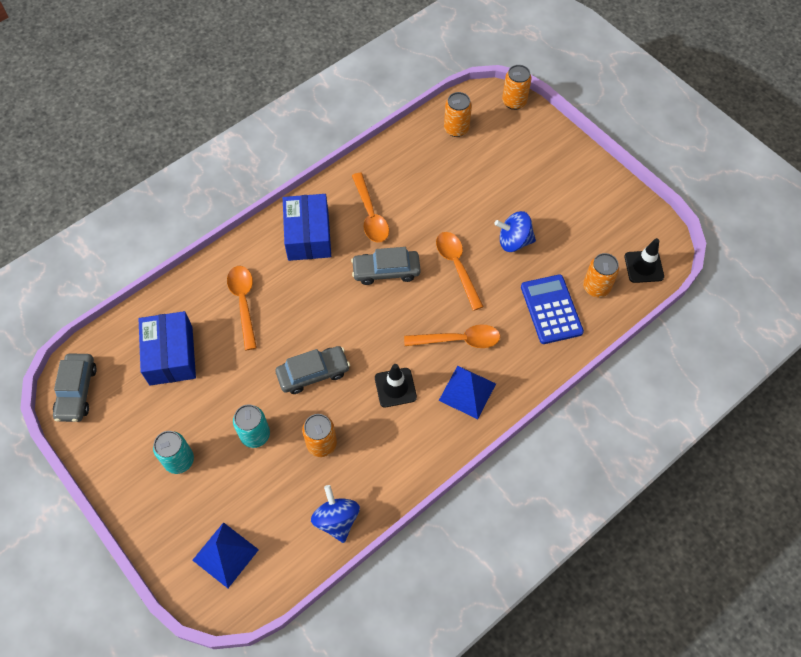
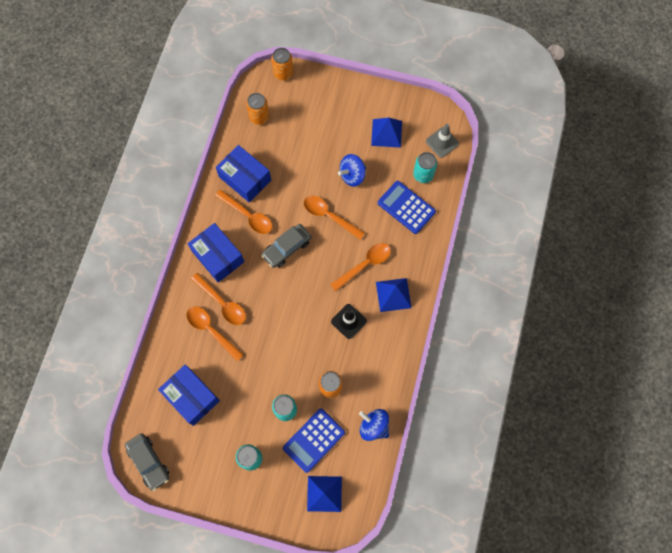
camera: 35 degrees left, 10 degrees up
grey car [275,346,350,394] -> none
orange can [583,253,619,297] -> turquoise can [413,152,437,183]
black traffic cone [624,238,664,283] -> grey traffic cone [426,124,459,158]
none -> orange spoon [191,273,246,325]
none -> blue box [216,145,271,202]
none -> blue calculator [283,409,345,473]
none -> blue pyramid [371,118,402,148]

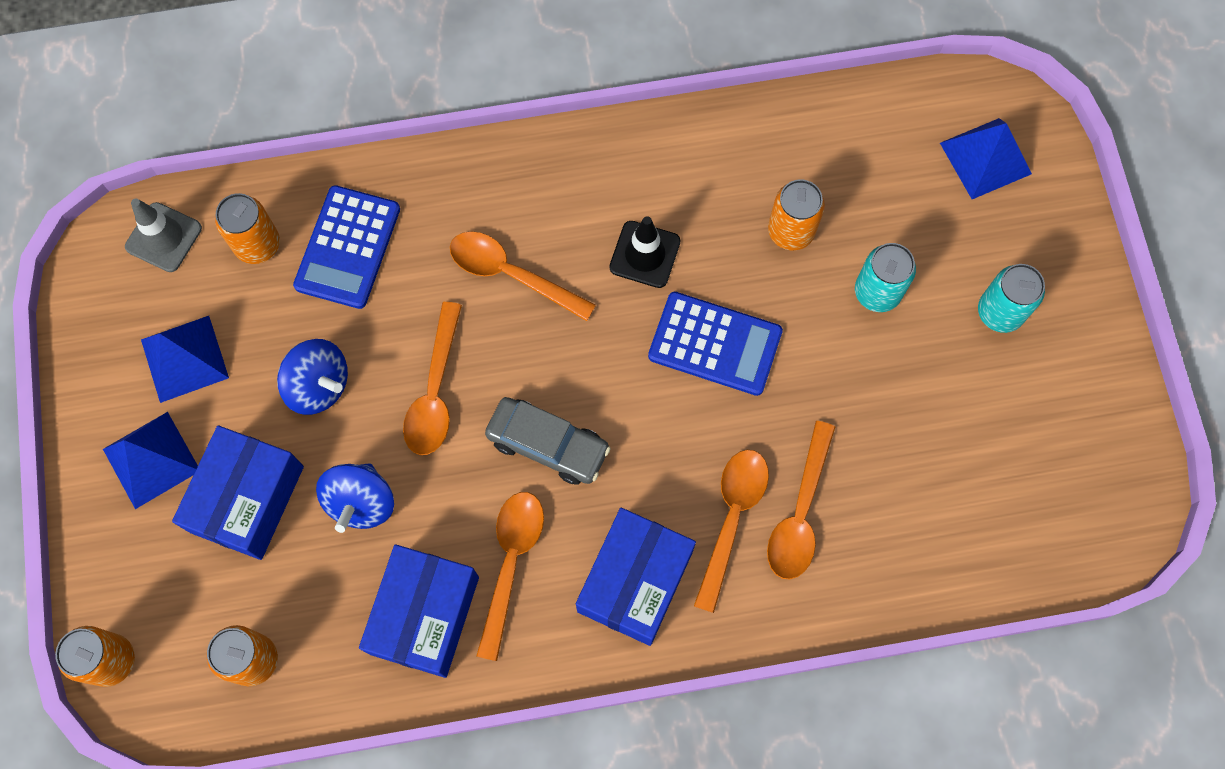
camera: 115 degrees left, 0 degrees up
grey car [125,433,169,491] -> none
blue box [158,364,220,426] -> blue box moved to [172,426,304,560]
blue calculator [283,409,345,473] -> blue calculator moved to [648,292,783,396]
blue spinning top [359,409,389,441] -> blue spinning top moved to [316,463,394,533]
blue pyramid [376,278,412,312] -> blue pyramid moved to [103,412,198,509]
turquoise can [413,152,437,183] -> orange can [215,193,280,264]

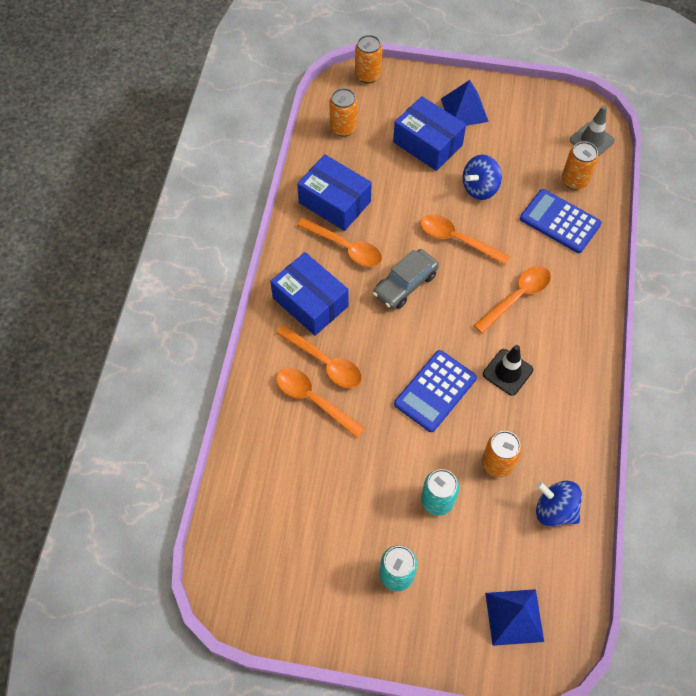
camera: 110 degrees right, 10 degrees down
blue pyramid [141,316,229,403] -> none
blue spinning top [316,463,394,533] -> blue spinning top moved to [536,481,582,527]

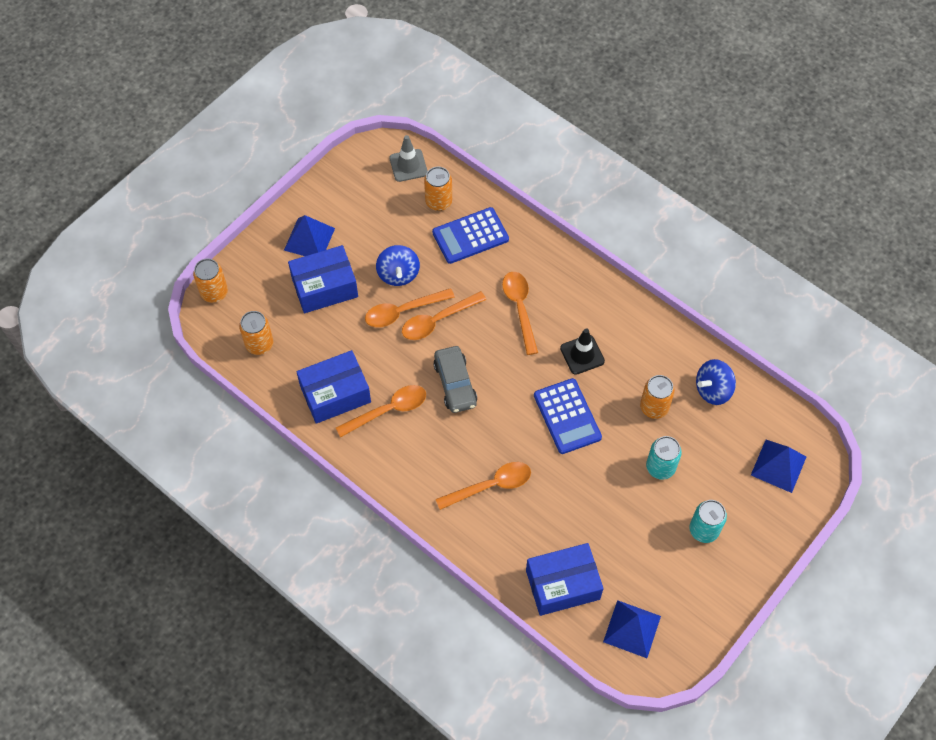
camera: 60 degrees left, 0 degrees up
blue box [270,252,349,336] -> blue box moved to [526,543,603,616]
orange spoon [276,368,365,438] -> orange spoon moved to [365,288,455,328]
none -> blue pyramid [603,600,661,658]

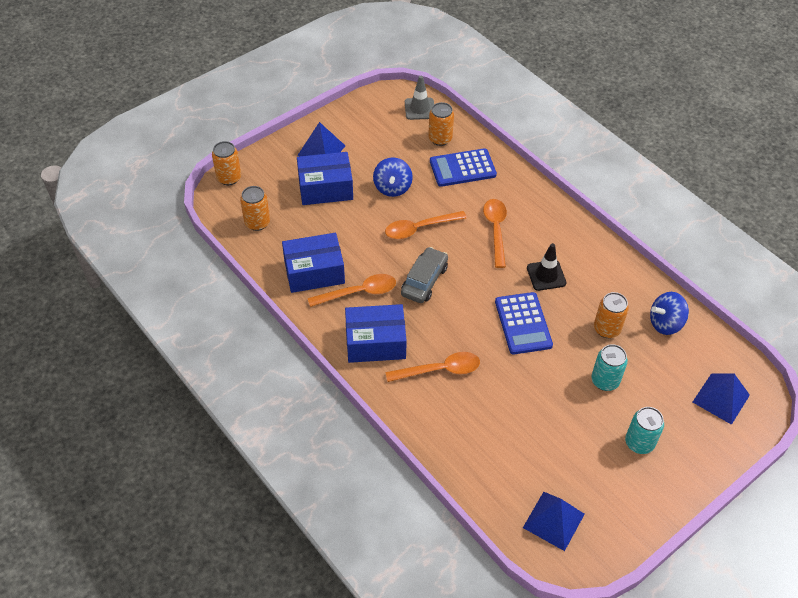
camera: 10 degrees right, 10 degrees down
orange spoon [365,288,455,328] -> none
grey car [433,346,477,413] -> grey car turned 150 degrees counterclockwise [401,247,448,303]
blue box [526,543,603,616] -> blue box moved to [345,304,407,363]

